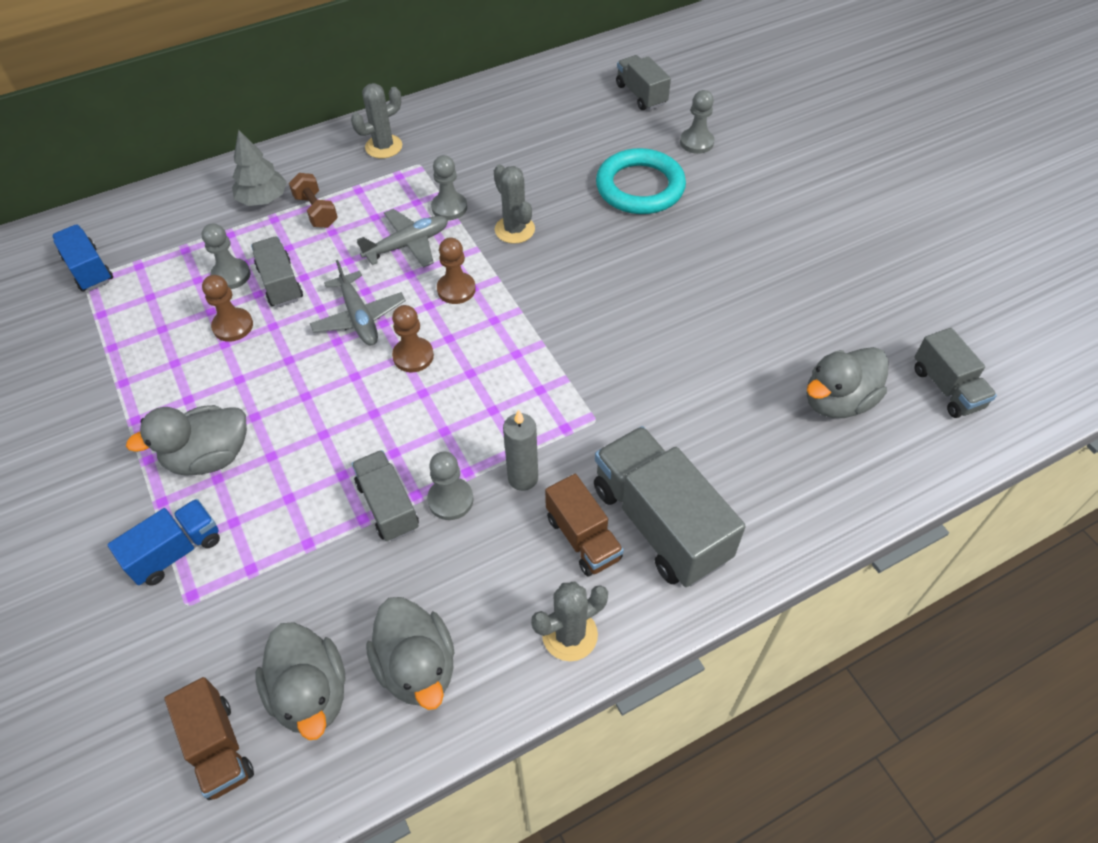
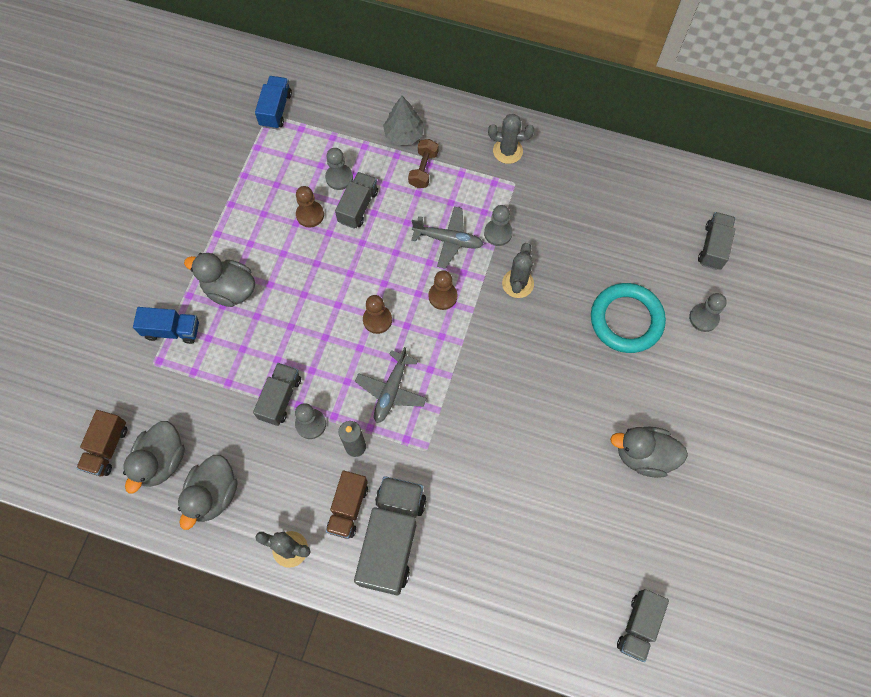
camera: 45 degrees right, 15 degrees up
grey plane [310,260,406,345] -> grey plane moved to [355,347,427,423]
grey duck [807,347,889,418] -> grey duck moved to [610,426,688,478]

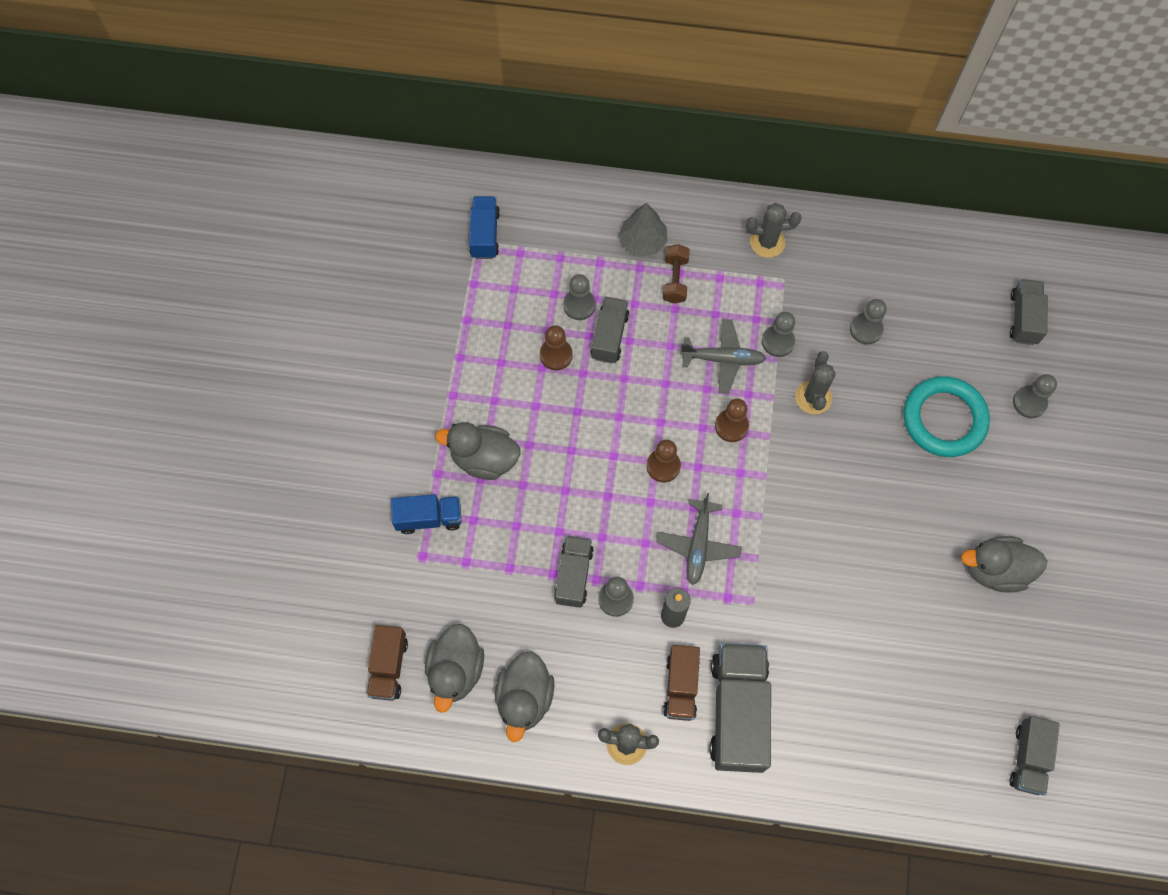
camera: 10 degrees left, 0 degrees up
none -> grey pawn [850,299,887,344]

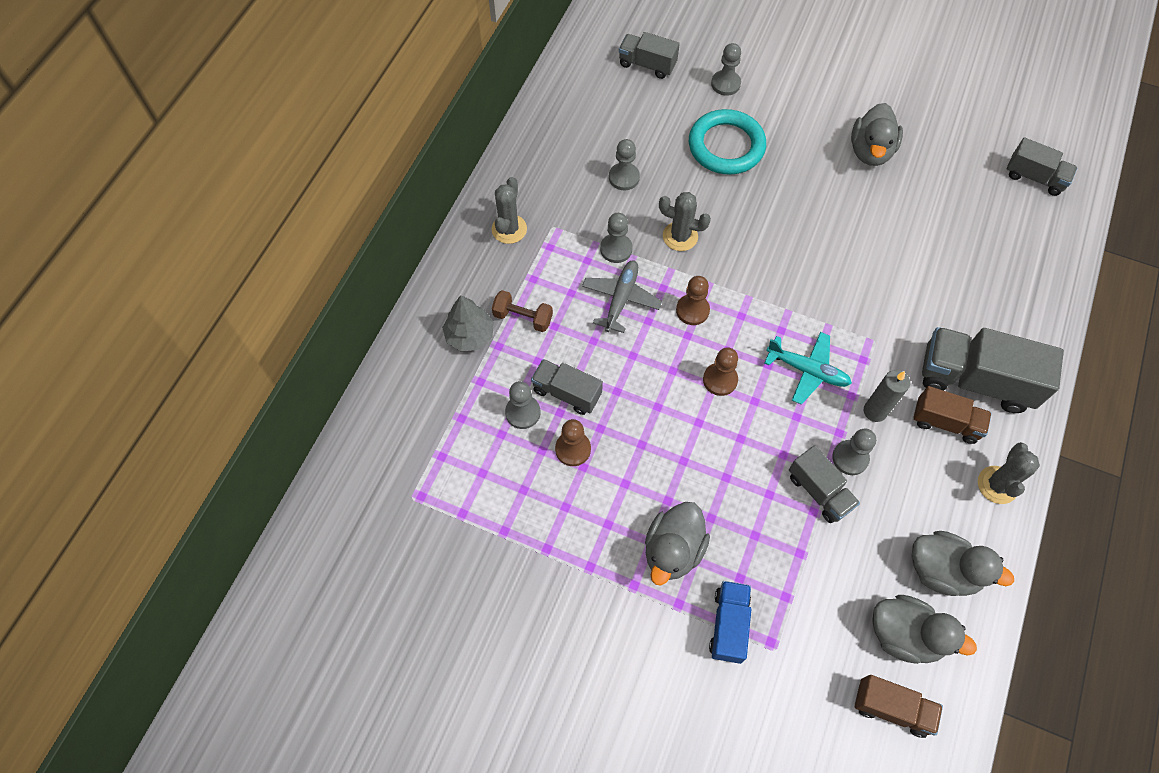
camera: 75 degrees left, 5 degrees down
blue truck [469,196,500,259] -> none
grey truck [554,535,594,608] -> grey truck turned 150 degrees counterclockwise [789,445,860,523]
grey plane [656,493,742,585] -> turquoise plane [764,332,852,405]

